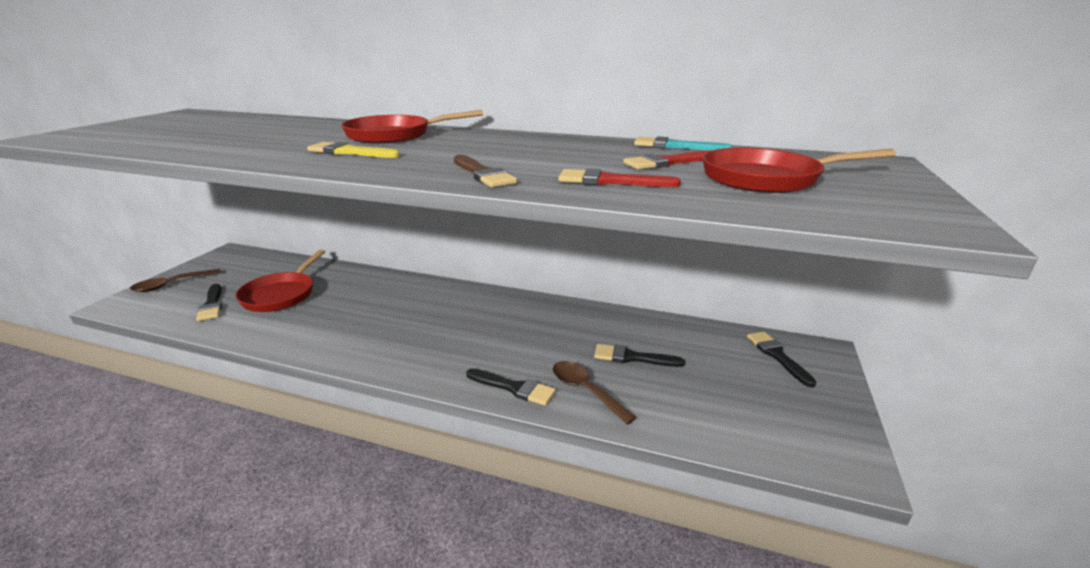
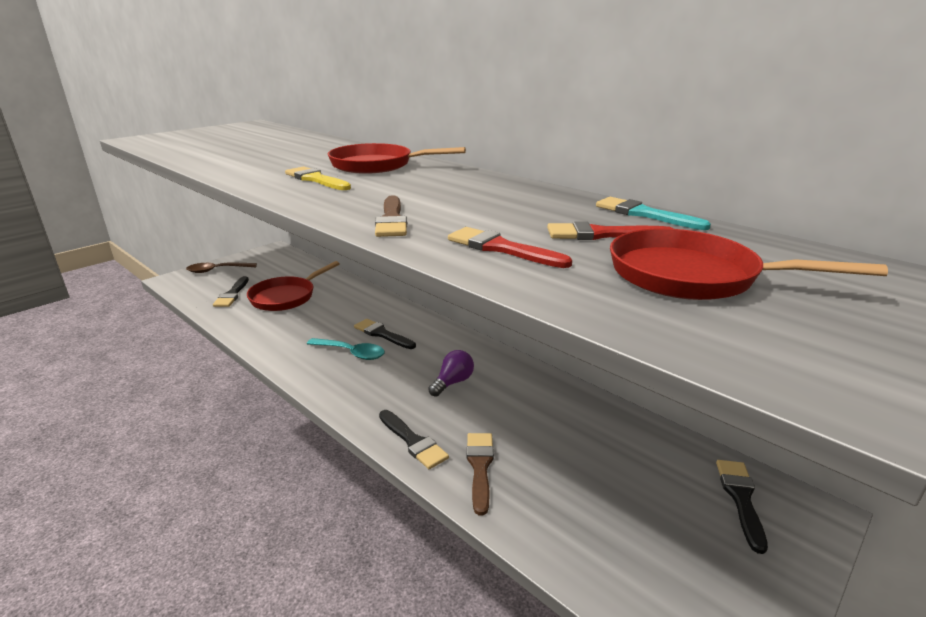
camera: 25 degrees right, 0 degrees up
brown spoon [553,361,637,425] -> brown brush [467,433,494,515]
black brush [594,344,685,367] -> black brush moved to [354,319,416,349]
none -> turquoise spoon [307,338,385,360]
none -> purple light bulb [428,350,474,397]

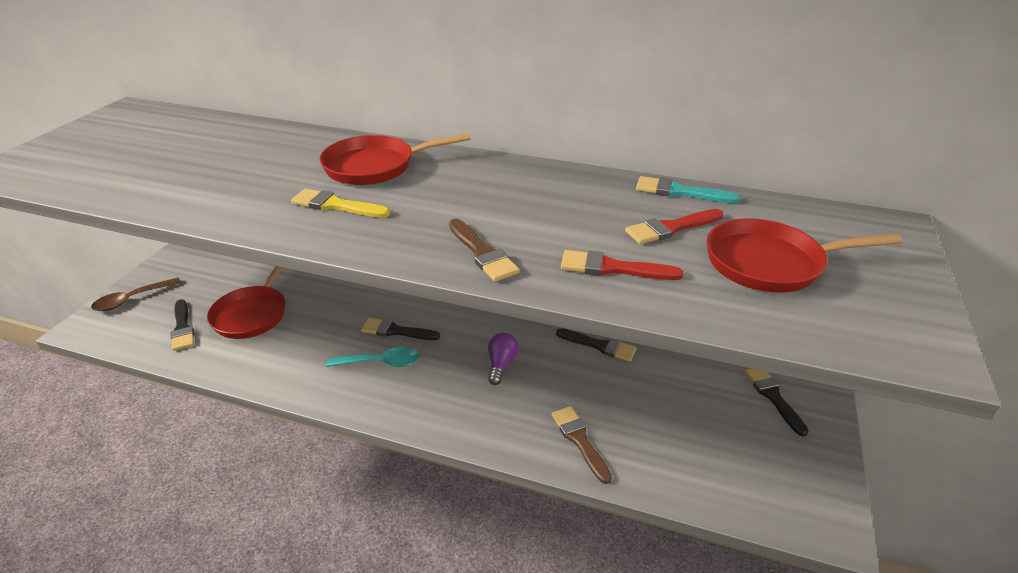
camera: 25 degrees left, 10 degrees up
black brush [379,410,449,469] -> black brush moved to [556,328,636,362]

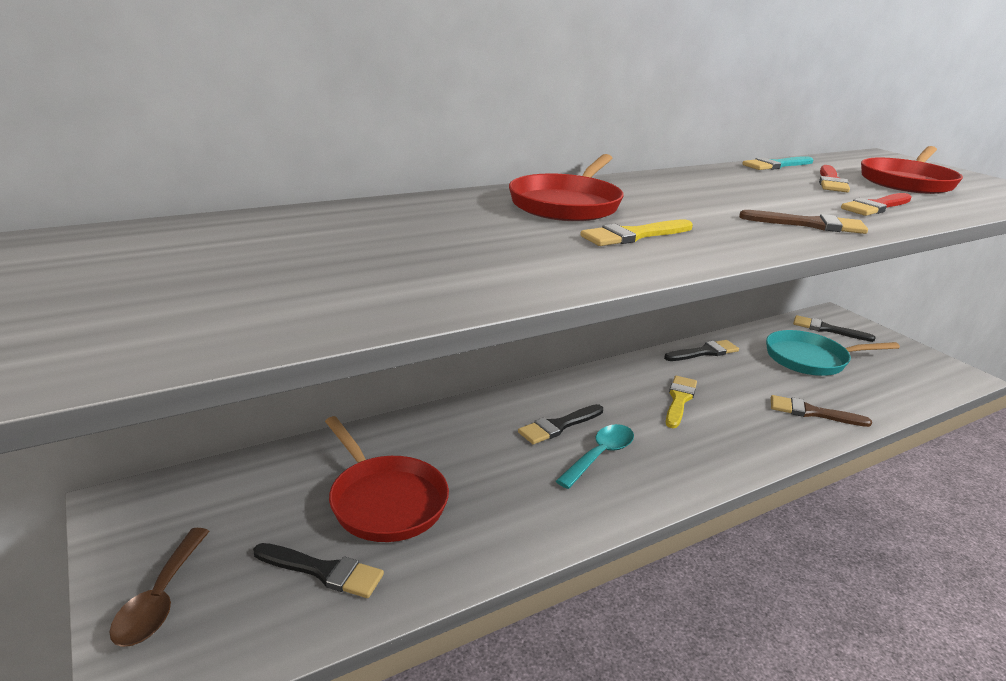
camera: 50 degrees left, 10 degrees down
purple light bulb [488,333,519,385] -> yellow brush [666,376,697,428]
none -> turquoise pan [766,330,900,376]

